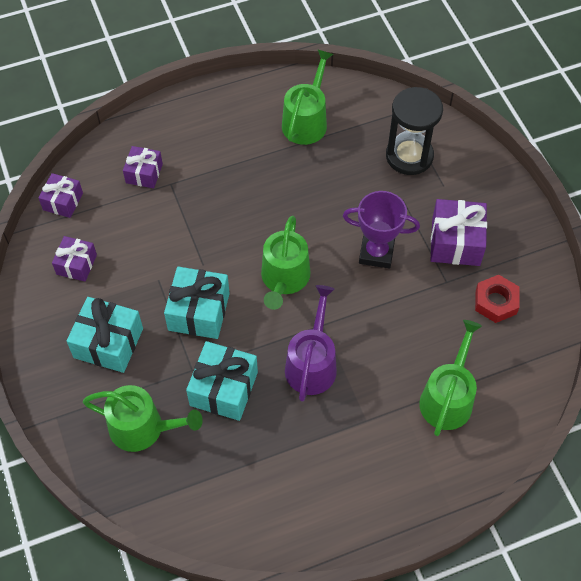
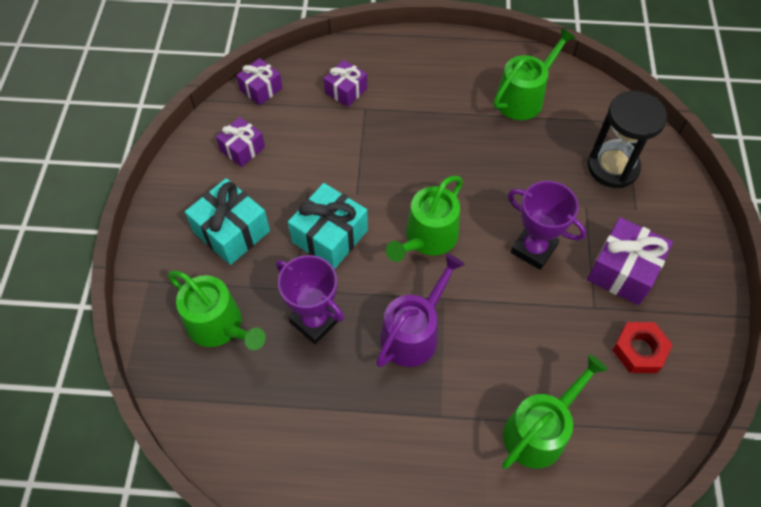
camera: 25 degrees right, 0 degrees up
turquoise gift [186,341,258,421] -> purple trophy [276,255,344,344]

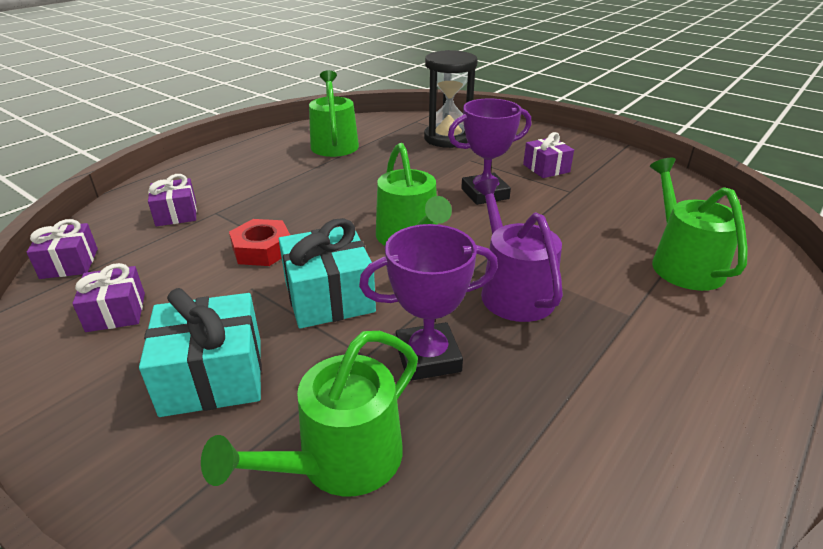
camera: 55 degrees left, 25 degrees down
green watering can [168,271,266,350] -> green watering can turned 150 degrees clockwise [201,331,418,496]
purple gift [587,217,673,305] -> purple gift [523,132,574,178], size x0.63
red nut [613,322,673,373] -> red nut moved to [229,219,290,266]

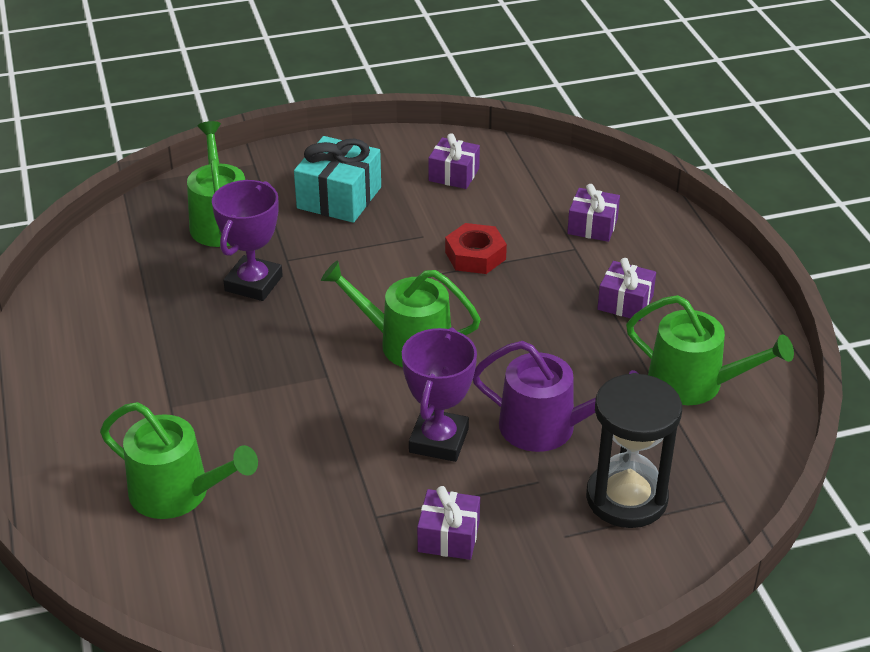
camera: 125 degrees right, 5 degrees up
purple gift [27,219,98,279] -> purple gift moved to [597,258,656,321]
turquoise gift [279,218,376,329] -> none
purple watering can [474,178,563,322] -> purple watering can moved to [473,341,639,452]

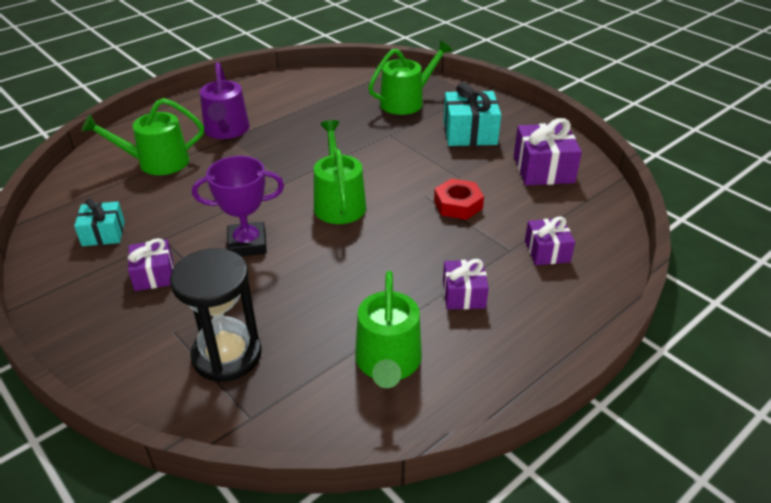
camera: 65 degrees right, 0 degrees up
green watering can [100,402,258,519] -> green watering can turned 75 degrees clockwise [82,98,204,175]
purple trophy [212,180,283,301] -> none
purple gift [428,133,480,189] -> purple gift [514,118,582,185], size x1.60
purple watering can [473,341,639,452] -> purple watering can moved to [200,62,250,139]
none -> turquoise gift [74,198,125,246]

